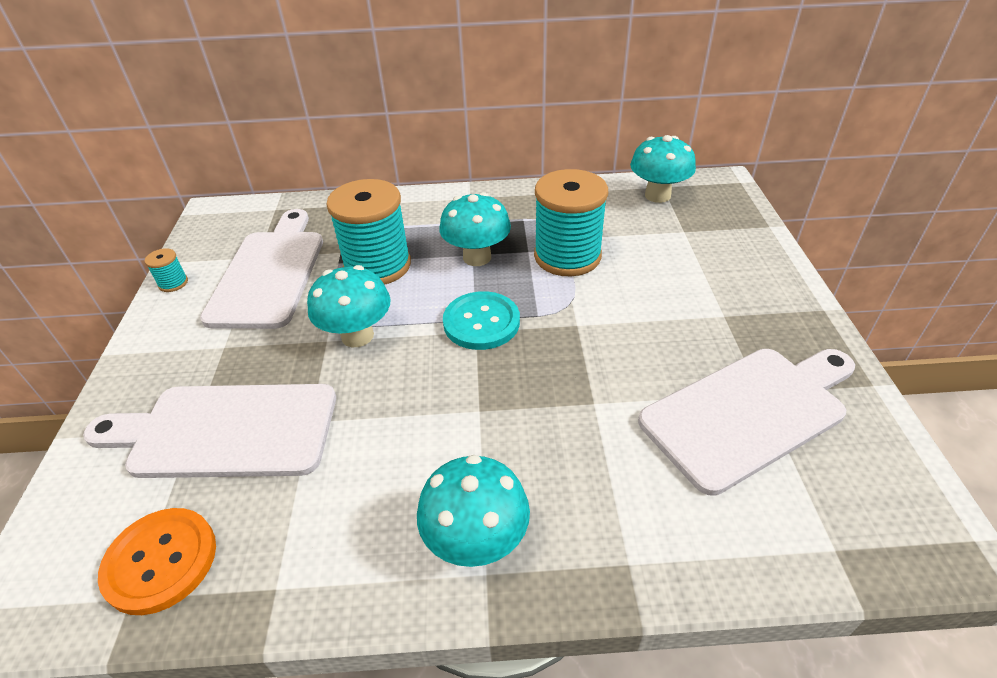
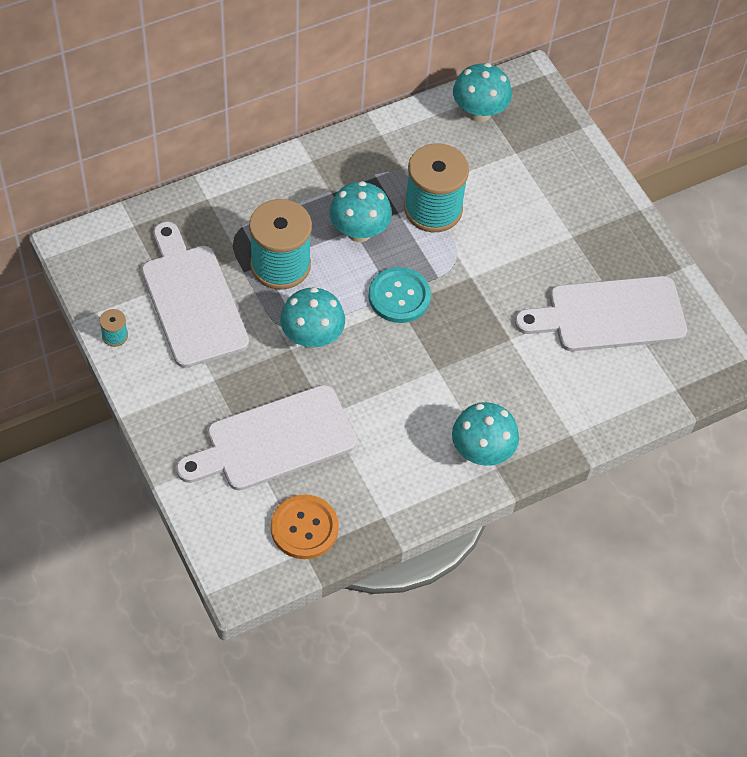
camera: 30 degrees left, 15 degrees up
white cutting board [638,349,855,496] -> white cutting board turned 135 degrees counterclockwise [515,276,687,351]

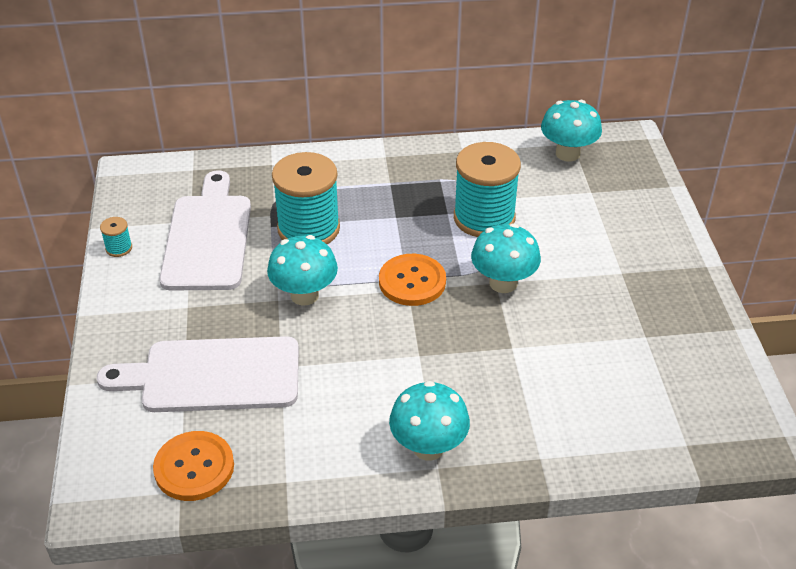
camera: 25 degrees right, 15 degrees down
turquoise mushroom [330,181,392,242] -> turquoise mushroom moved to [471,223,541,293]
turquoise button [368,267,431,323] -> orange button [379,254,446,306]
white cutting board [515,276,687,351] -> none

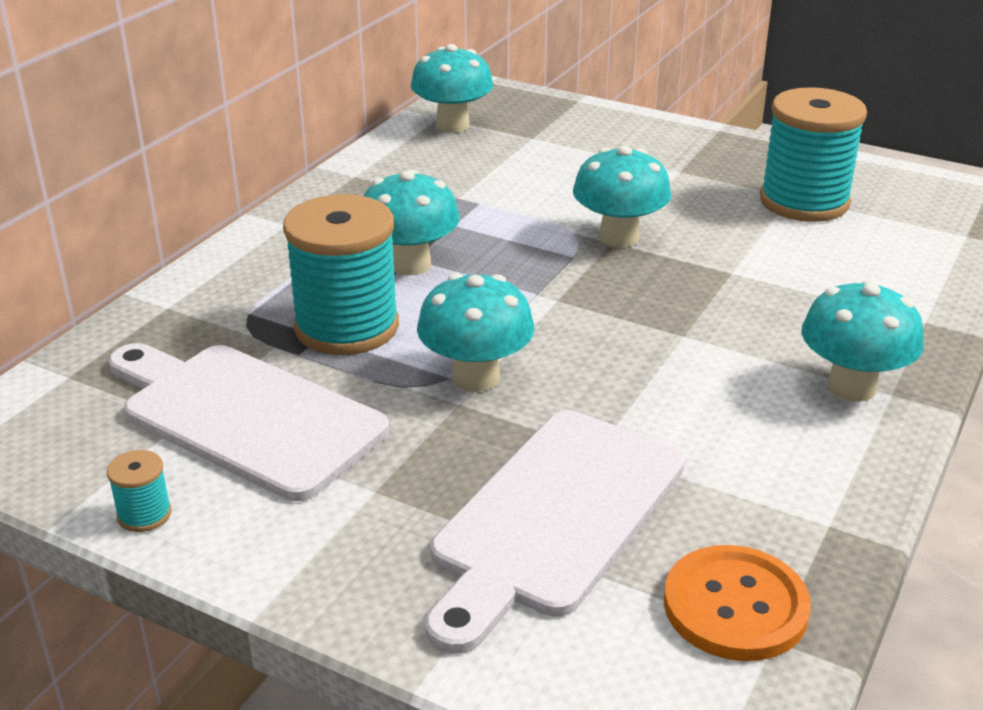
camera: 55 degrees left, 10 degrees down
orange button [379,254,446,306] -> none
turquoise spool [454,142,521,237] -> turquoise spool moved to [760,87,867,222]
none -> turquoise mushroom [363,170,460,276]

